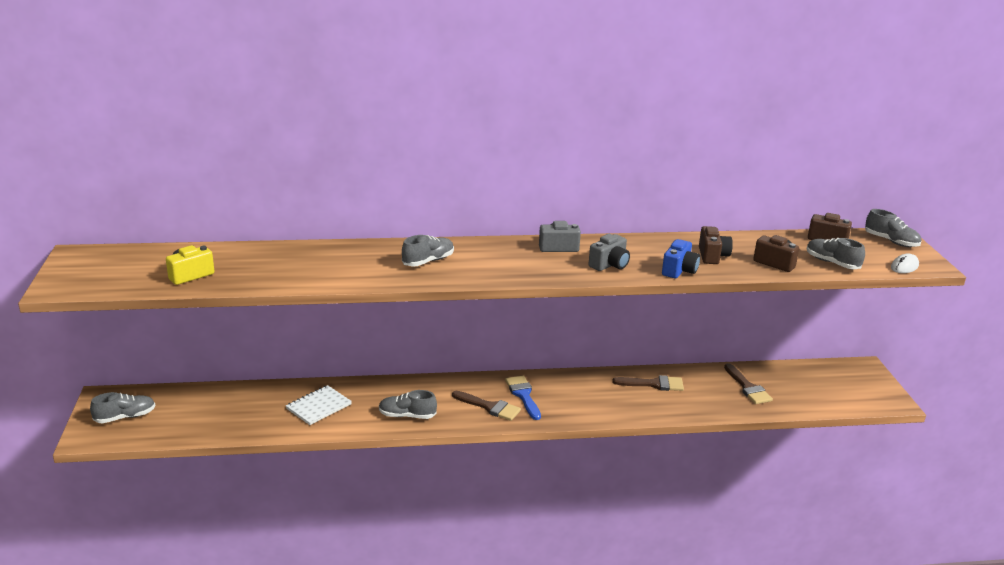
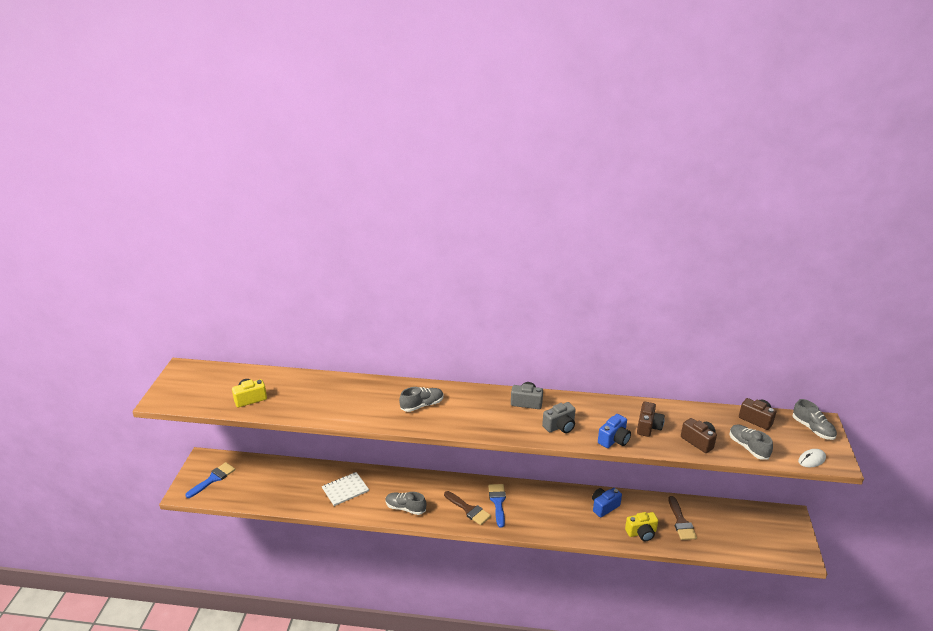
camera: 15 degrees right, 5 degrees up
grey shoe [90,392,156,423] -> blue brush [185,462,235,498]
brown brush [612,375,684,391] -> blue camera [592,488,622,517]
none -> yellow camera [625,512,658,541]

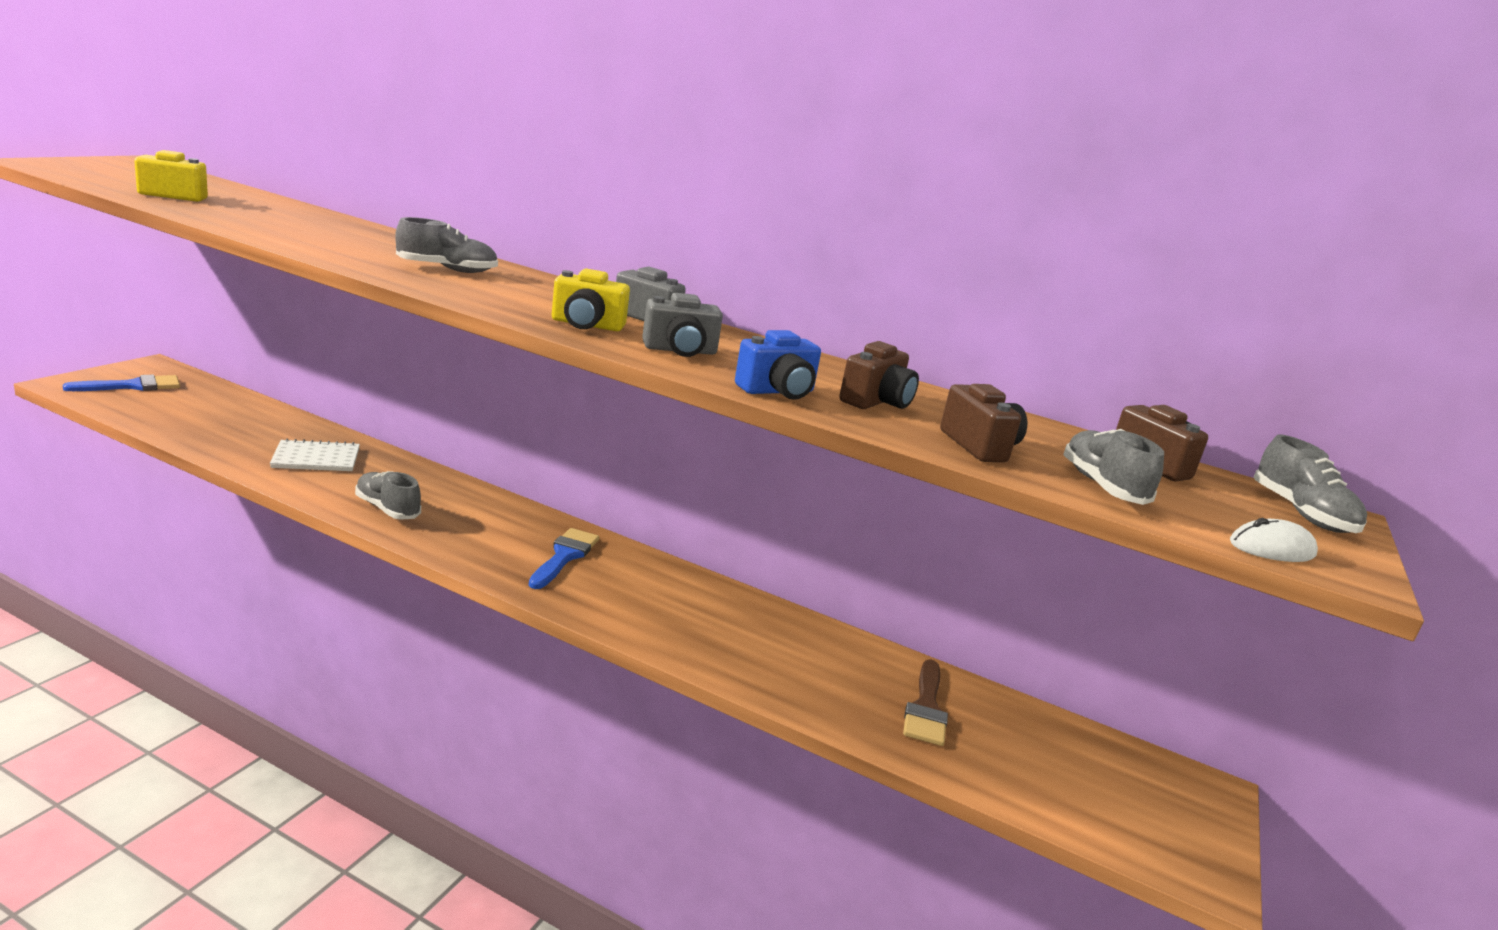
camera: 15 degrees right, 10 degrees down
brown brush [444,491,491,525] -> none
blue camera [592,488,622,517] -> none
yellow camera [625,512,658,541] -> yellow camera moved to [552,268,630,331]

